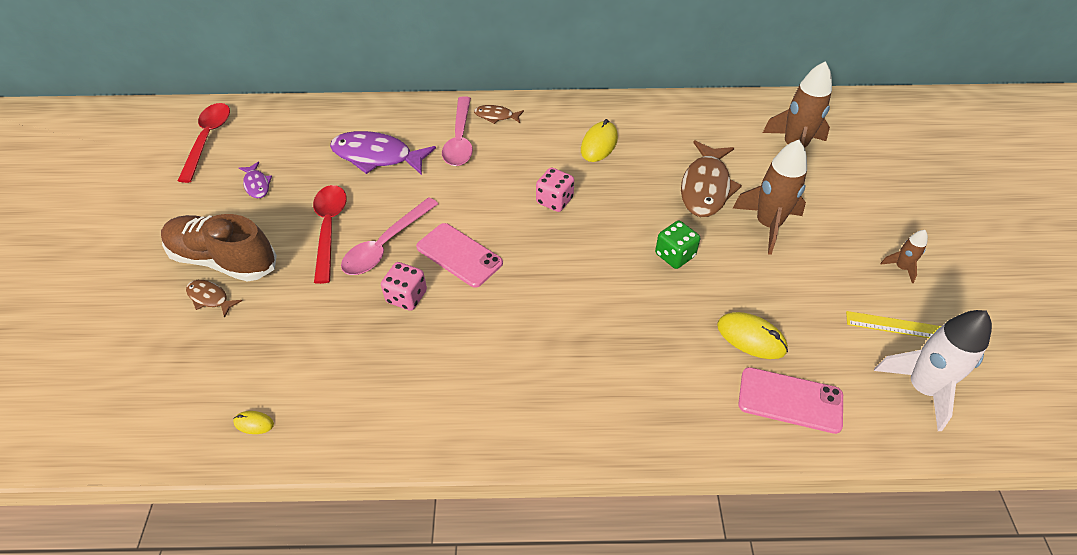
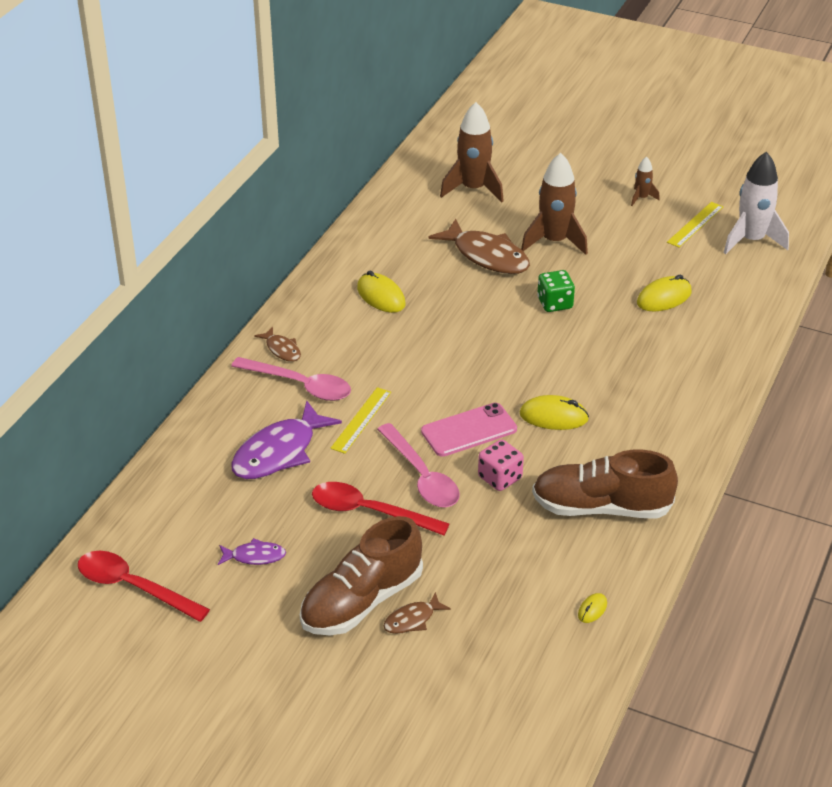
camera: 65 degrees left, 10 degrees down
brown fish [474,105,524,124] -> brown fish turned 75 degrees counterclockwise [254,327,301,362]
pink dice [536,167,574,212] -> none
pink phone [738,367,843,434] -> none
none -> yellow ruler [330,387,391,454]
none -> yellow mouse [520,395,589,430]
none -> brown shoe [532,449,678,519]

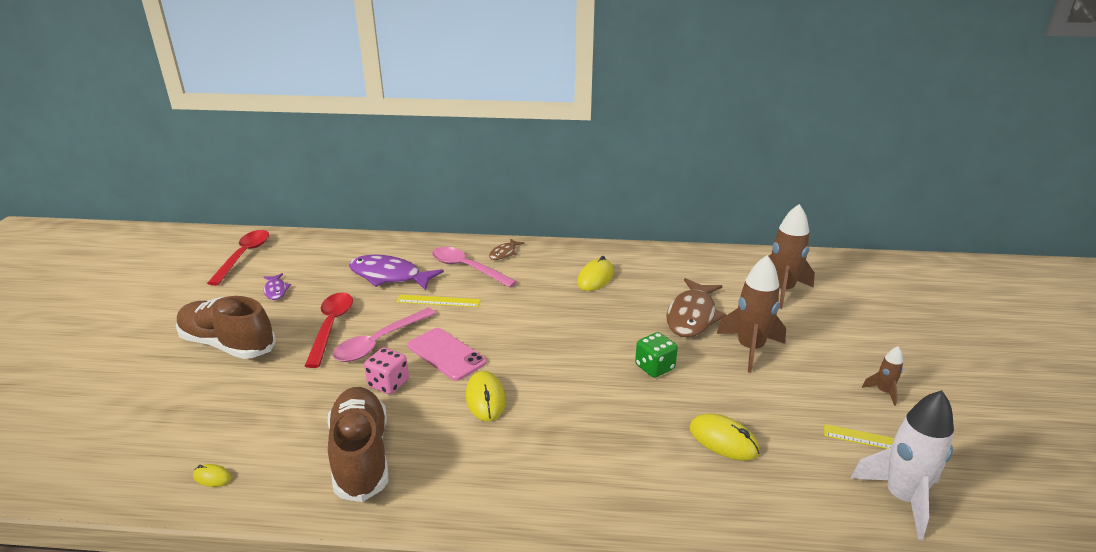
camera: 70 degrees right, 10 degrees down
pink spoon [231,357,351,401] -> pink spoon turned 120 degrees clockwise [432,247,517,287]
brown fish [384,592,451,634] -> none

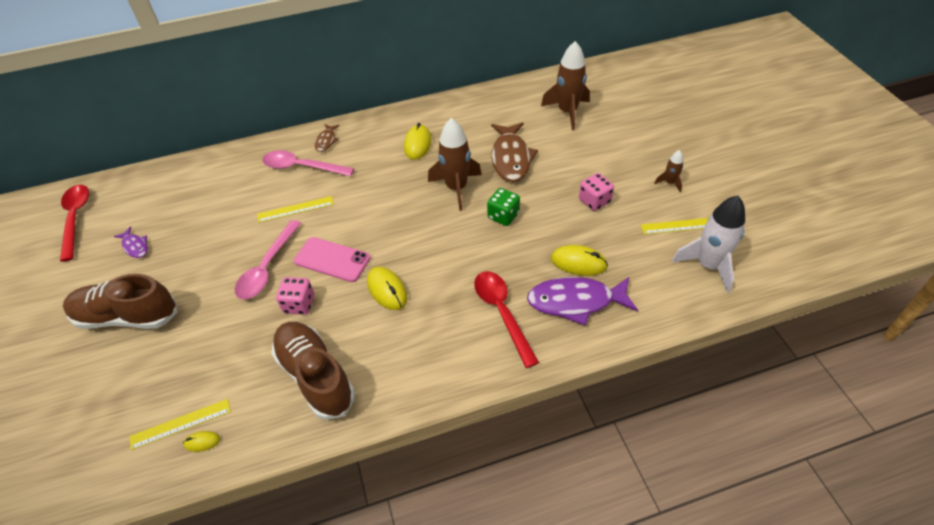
camera: 20 degrees left, 20 degrees up
red spoon [305,292,353,368] -> red spoon moved to [474,271,539,368]
purple fish [349,255,444,290] -> purple fish moved to [527,277,638,326]
brown rocket [717,255,786,373] -> brown rocket moved to [428,118,482,211]
none -> yellow ruler [130,399,231,450]
none -> pink dice [579,173,614,211]

